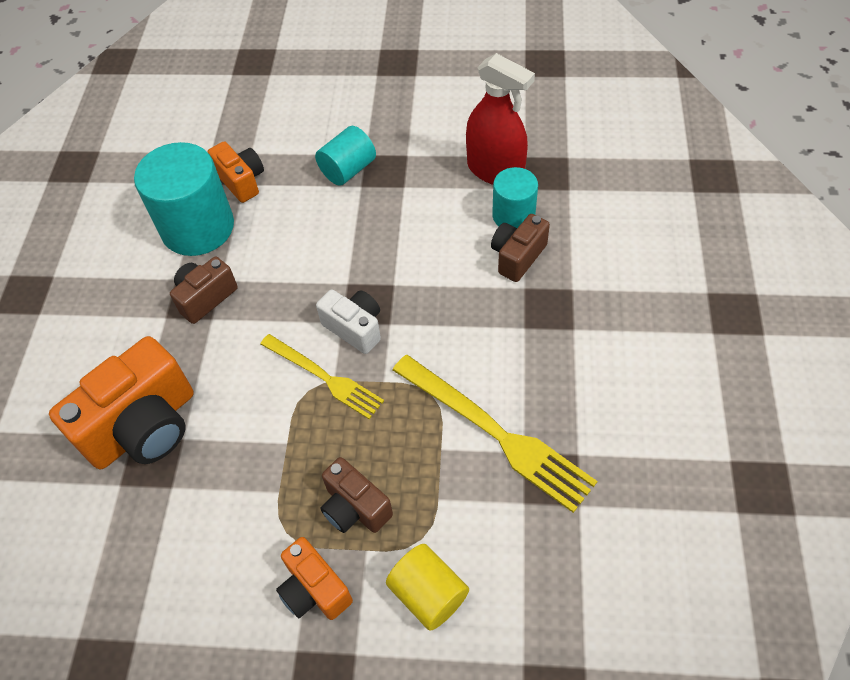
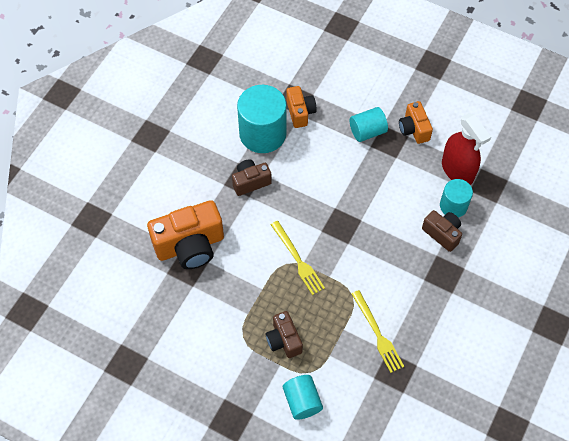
camera: 20 degrees right, 5 degrees up
orange camera [276,537,353,620] -> orange camera moved to [399,101,433,144]
white camera [316,290,381,354] -> none
yellow cylinder [386,544,469,631] -> turquoise cylinder [283,375,323,420]
yellow fork [393,355,598,513] -> yellow fork [352,290,404,373], size x0.65
brown camera [491,214,550,282] -> brown camera turned 75 degrees clockwise [422,210,462,252]

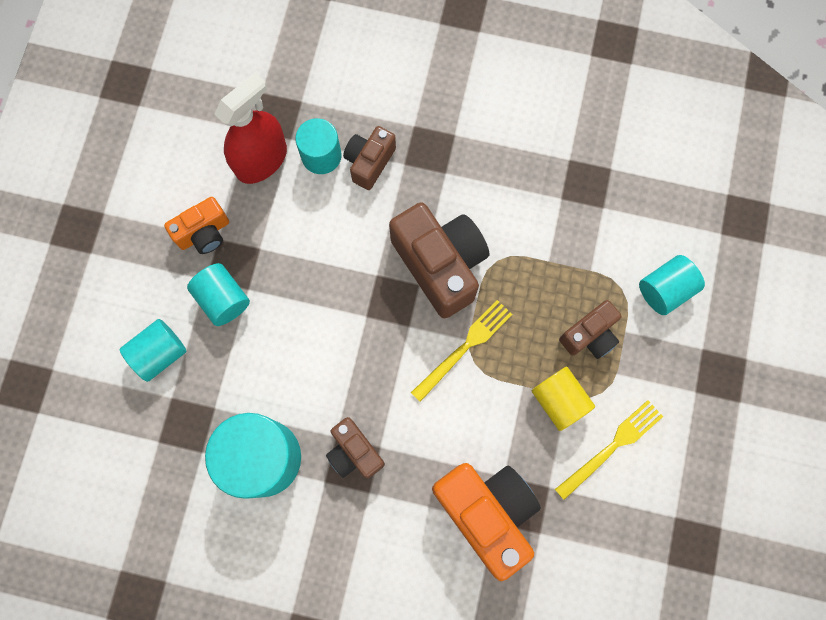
camera: 105 degrees left, 15 degrees up
orange camera [286,86,317,128] -> none
yellow fork [352,290,404,373] -> yellow fork moved to [555,400,663,500]
none -> turquoise cylinder [120,319,186,382]
none -> brown camera [389,202,489,318]
none -> yellow cylinder [532,367,595,431]

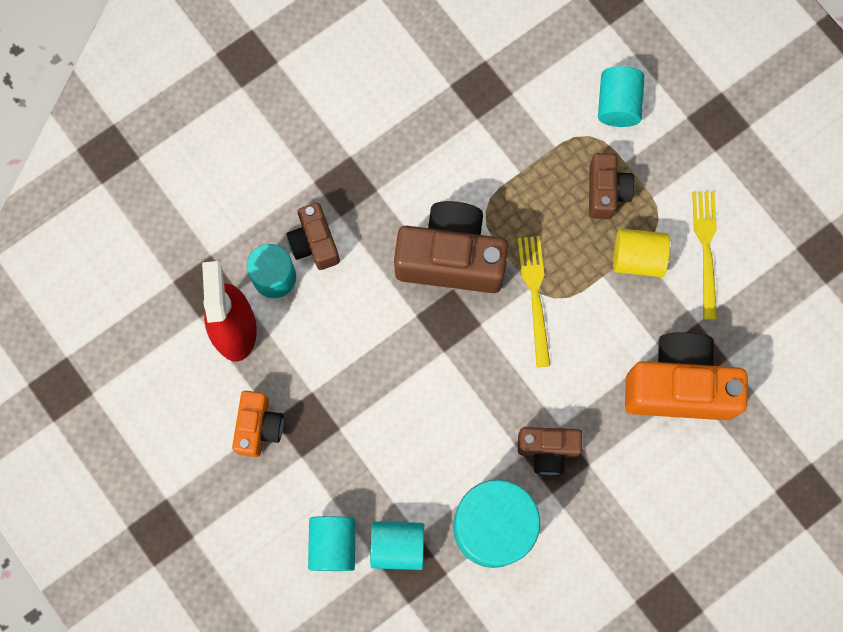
camera: 50 degrees left, 0 degrees up
turquoise cylinder [187,263,250,326] -> turquoise cylinder moved to [370,521,424,570]

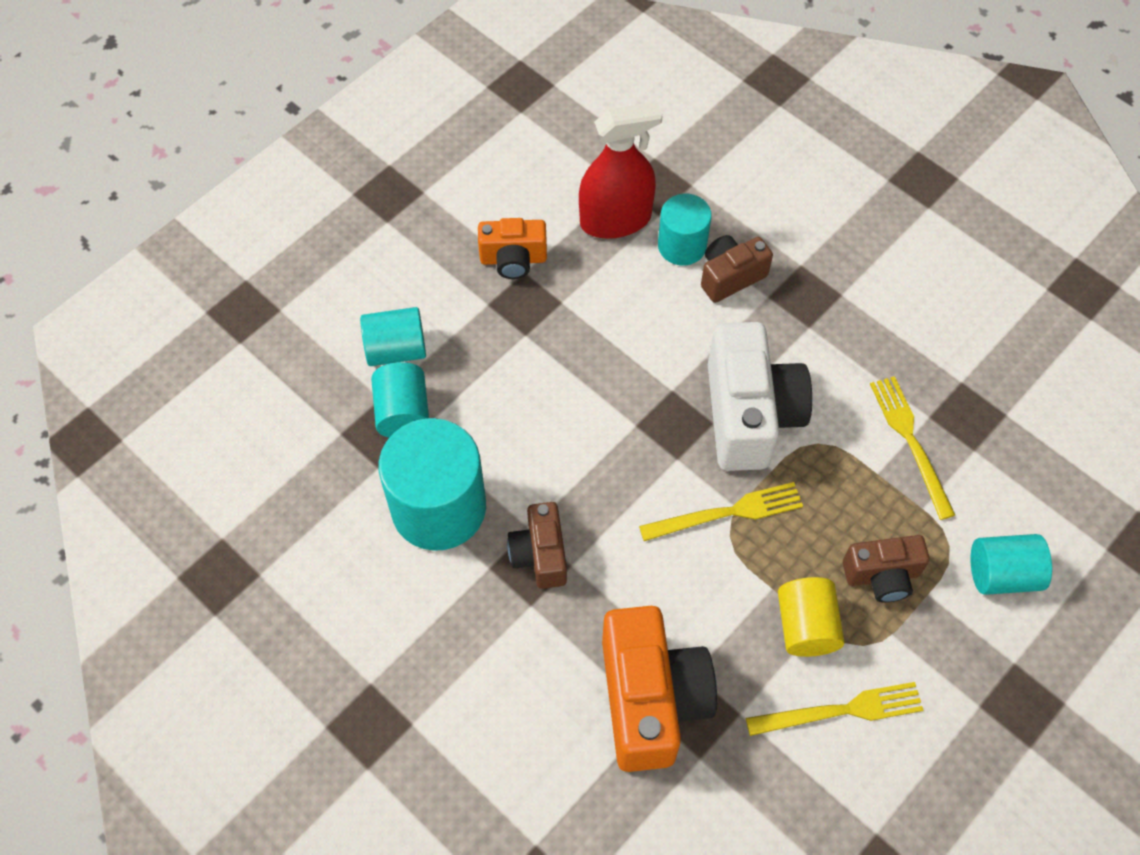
camera: 80 degrees right, 15 degrees down
brown camera [394,201,508,293] -> white camera [708,322,812,471]
none -> yellow fork [870,376,955,520]

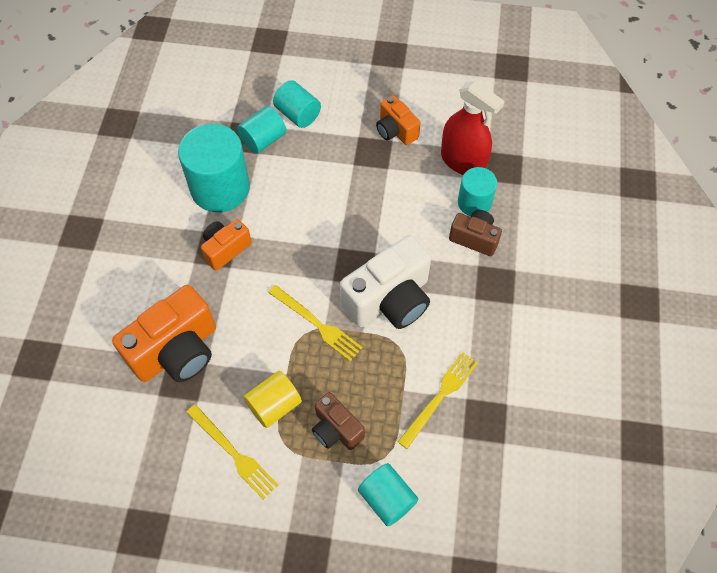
camera: 55 degrees right, 0 degrees up
brown camera [507,502,567,589] -> orange camera [201,219,252,270]

